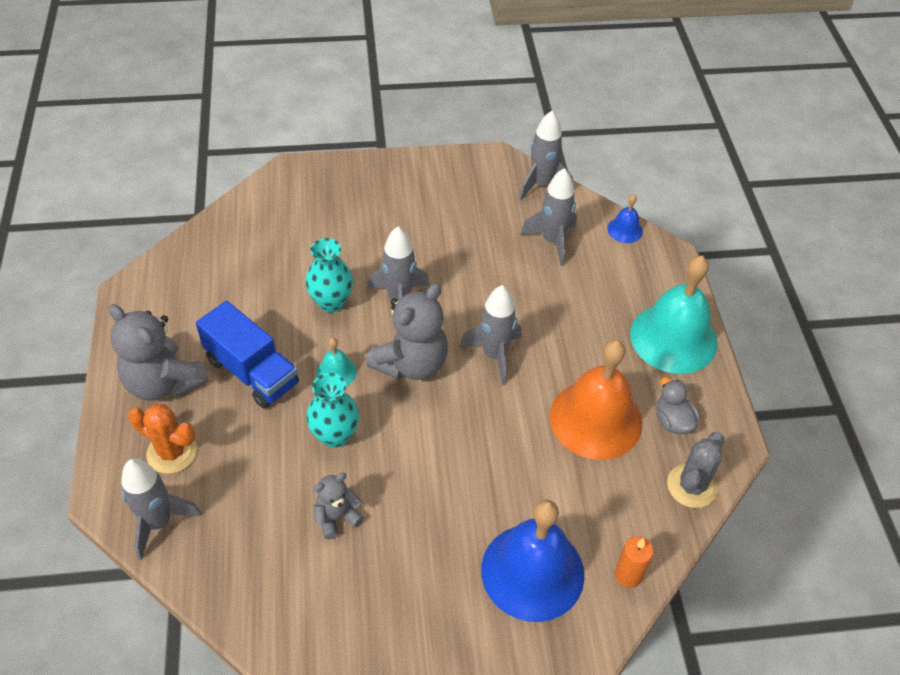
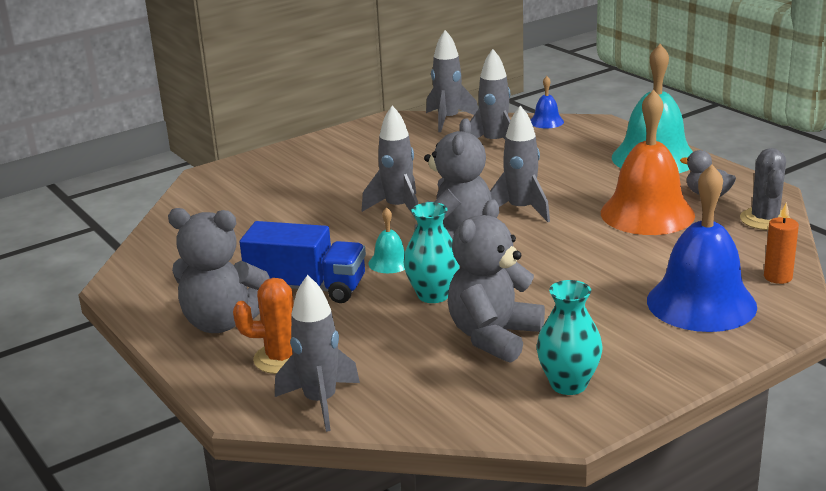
camera: 25 degrees left, 25 degrees down
turquoise vase [305,238,353,312] -> turquoise vase moved to [536,280,603,395]
grey teddy bear [314,473,364,540] -> grey teddy bear [448,199,545,363], size x1.86

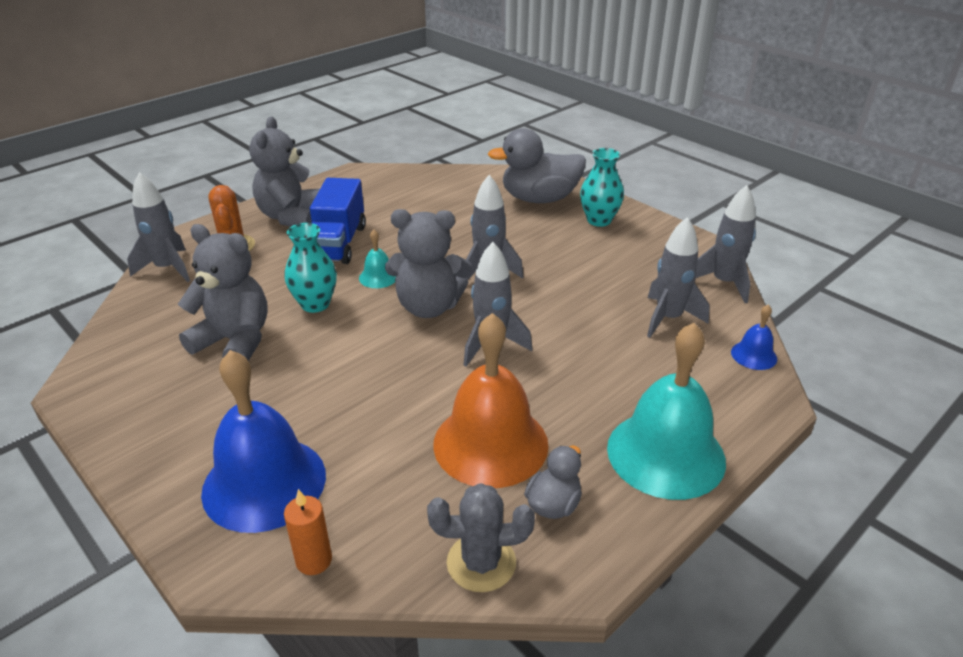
camera: 80 degrees right, 10 degrees up
turquoise vase [536,280,603,395] -> turquoise vase moved to [580,148,624,227]
none -> grey duck [488,128,586,203]

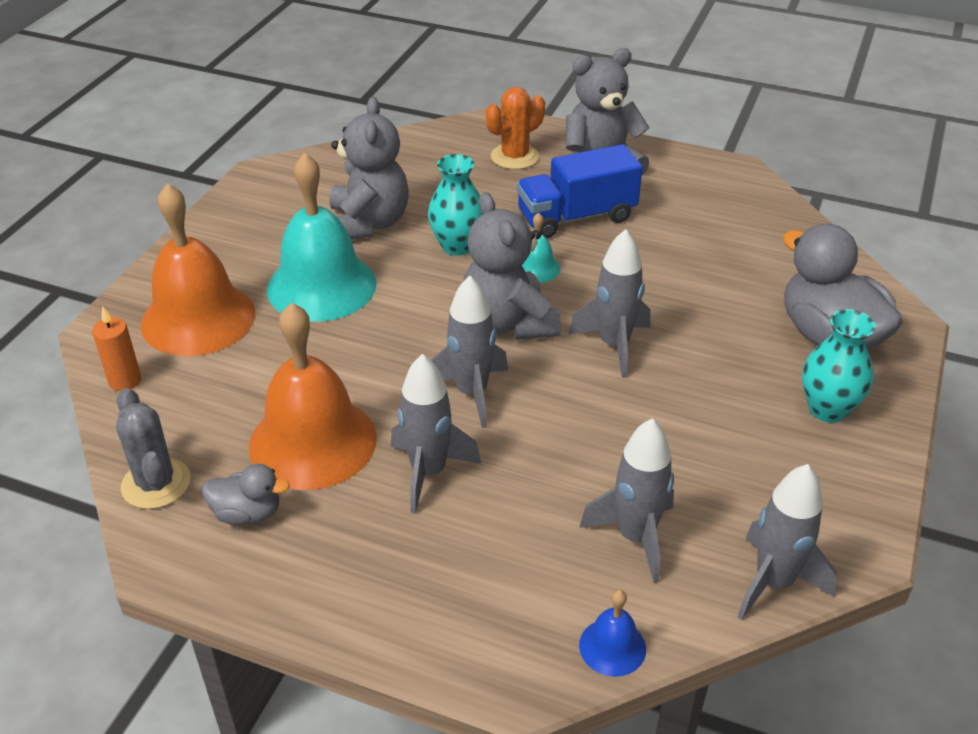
camera: 65 degrees right, 5 degrees up
grey rocket [127,172,190,282] -> grey rocket moved to [391,354,481,514]
blue bell [201,350,326,533] -> orange bell [141,183,255,356]
turquoise bell [607,323,726,500] -> turquoise bell moved to [267,153,376,322]

